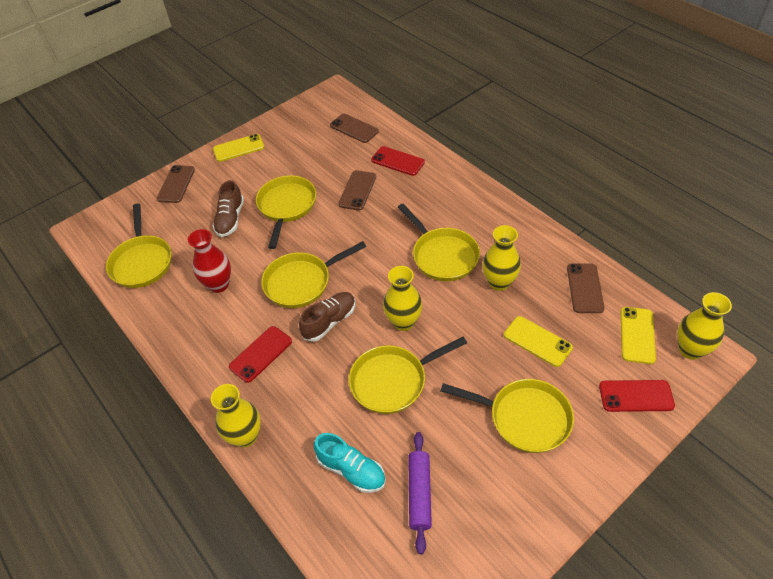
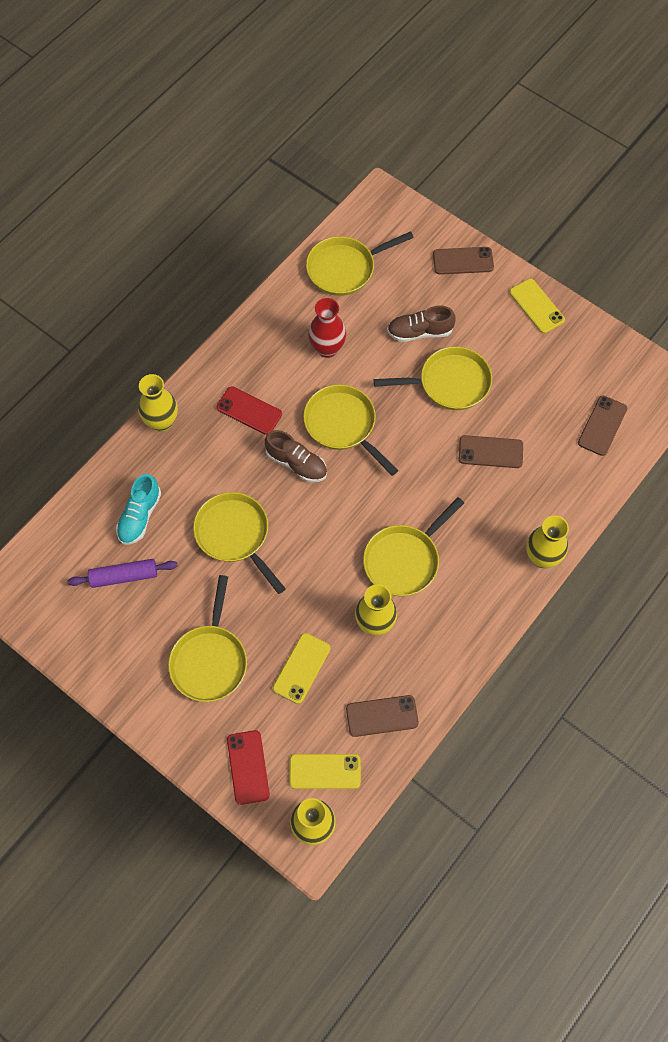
camera: 75 degrees right, 15 degrees up
red phone [371,146,425,176] -> none
yellow vase [383,266,422,331] -> yellow vase moved to [526,515,569,568]

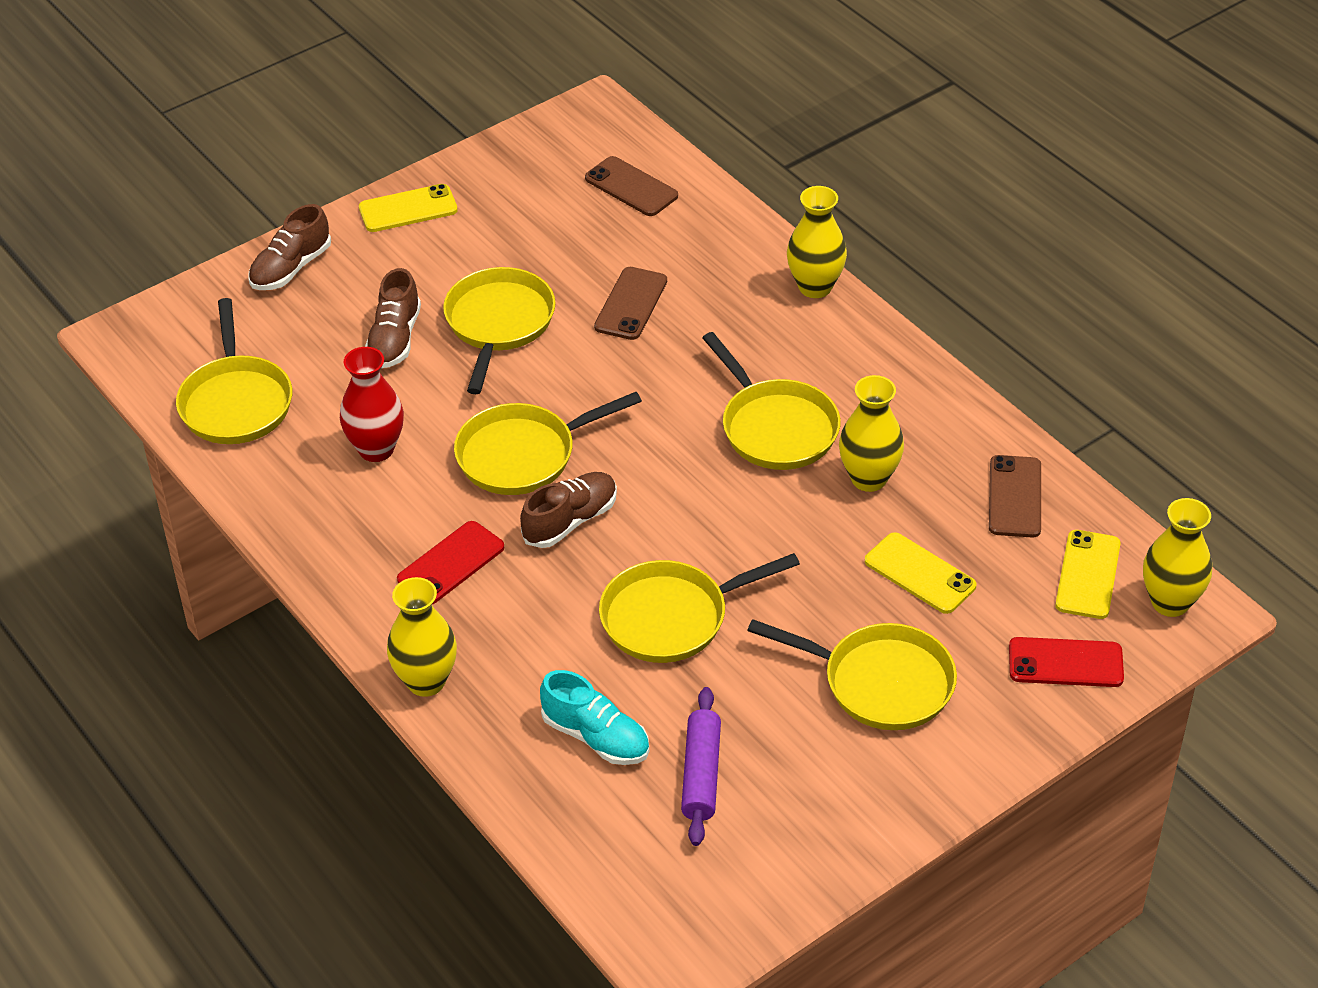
camera: 75 degrees left, 20 degrees down
brown phone [433,247,494,275] -> brown shoe [248,204,331,290]

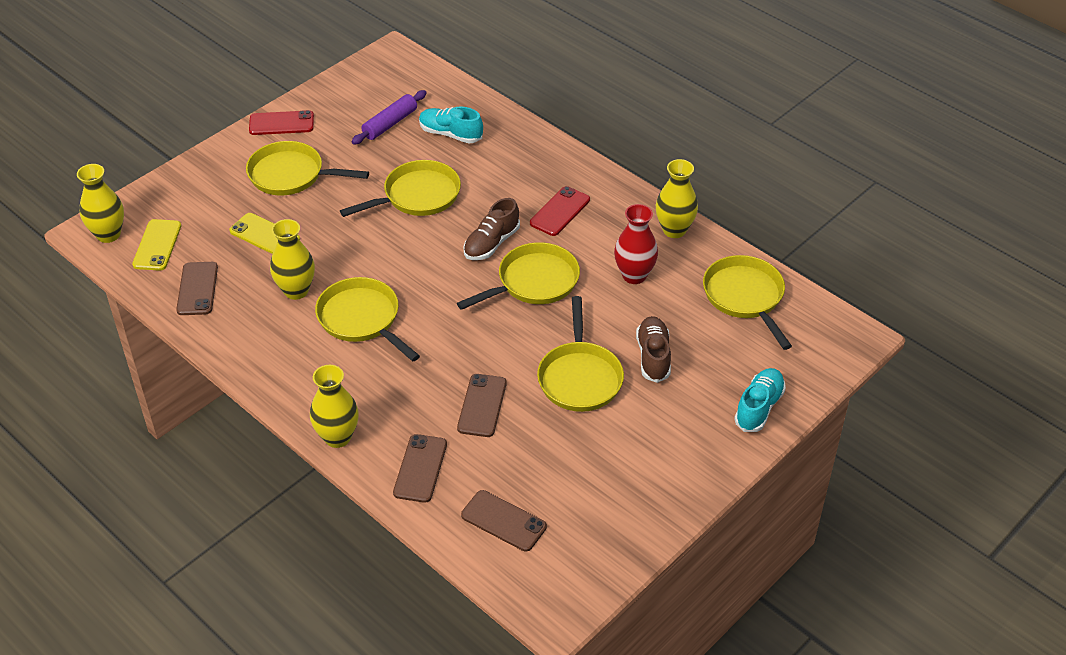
camera: 170 degrees right, 0 degrees up
brown shoe [248,204,331,290] -> turquoise shoe [734,368,786,432]
yellow phone [359,184,458,232] -> none
yellow vase [387,577,457,697] -> yellow vase moved to [656,159,698,238]
purple rolling pin [681,687,721,846] -> purple rolling pin turned 45 degrees clockwise [351,90,427,145]
red phone [1009,637,1124,687] -> red phone moved to [249,110,314,135]
none -> brown phone [393,434,447,503]

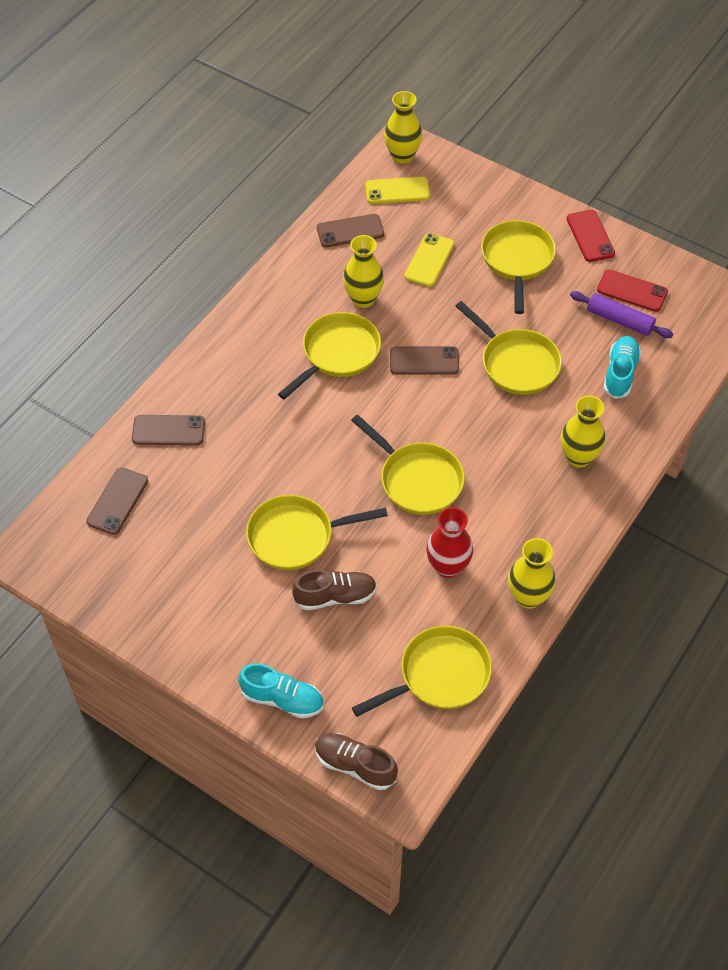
camera: 80 degrees right, 10 degrees up
yellow vase [310,365,359,448] -> yellow vase moved to [561,396,605,468]
brown phone [457,374,507,437] -> brown phone moved to [390,346,459,375]
brown shoe [463,198,520,260] -> brown shoe moved to [315,733,398,790]
red phone [530,186,590,236] -> red phone moved to [597,269,668,312]

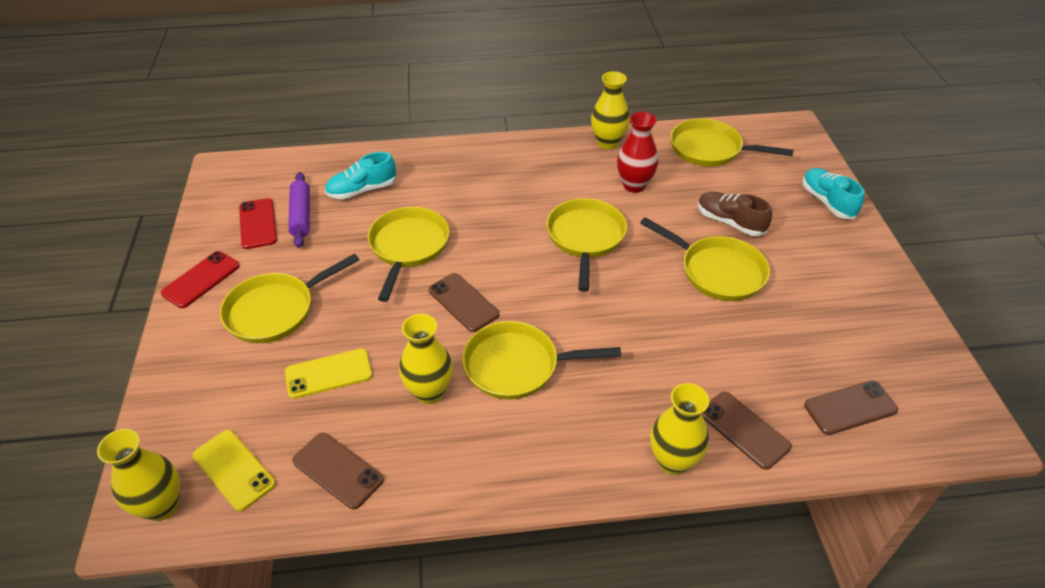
camera: 130 degrees left, 10 degrees down
brown shoe [315,733,398,790] -> none
yellow vase [561,396,605,468] -> yellow vase moved to [650,383,710,475]

